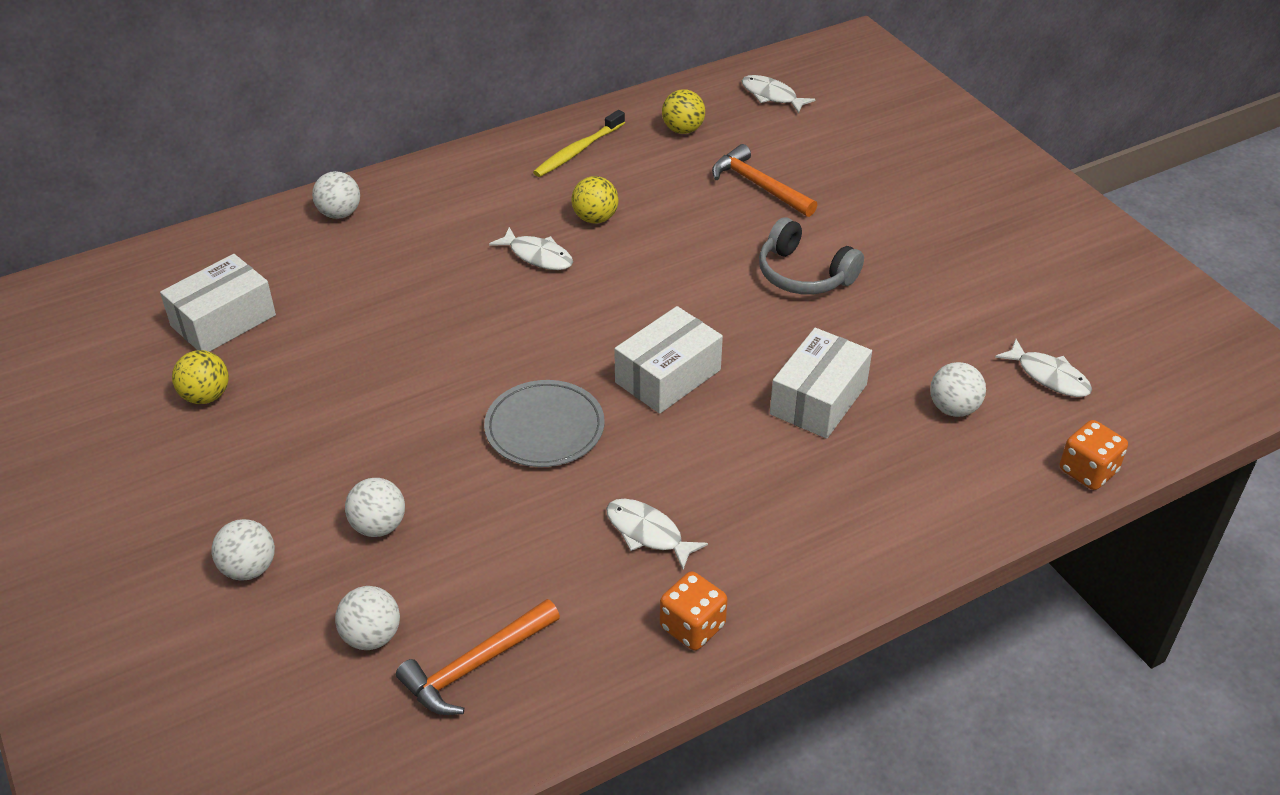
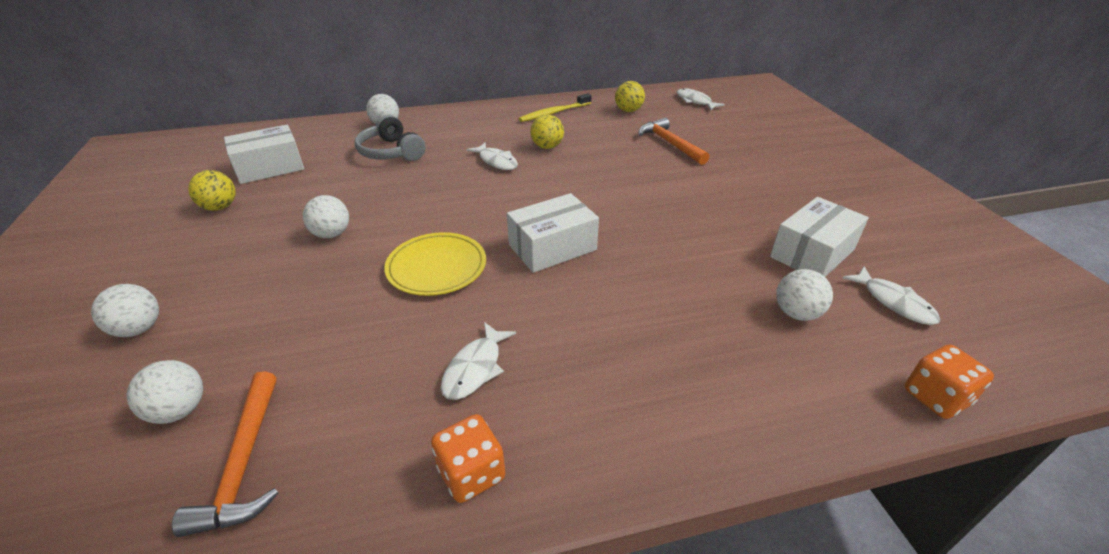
camera: 15 degrees right, 5 degrees down
white ball [345,478,405,537] -> white ball moved to [303,195,349,238]
orange hammer [396,599,560,715] -> orange hammer turned 75 degrees counterclockwise [172,371,279,537]
grey plate [484,380,605,467] -> yellow plate [384,232,486,296]
white fish [606,499,708,569] -> white fish turned 120 degrees counterclockwise [441,322,516,400]
grey headphones [759,217,864,295] -> grey headphones moved to [355,115,425,161]
white box [770,328,872,439] -> white box moved to [770,197,869,277]

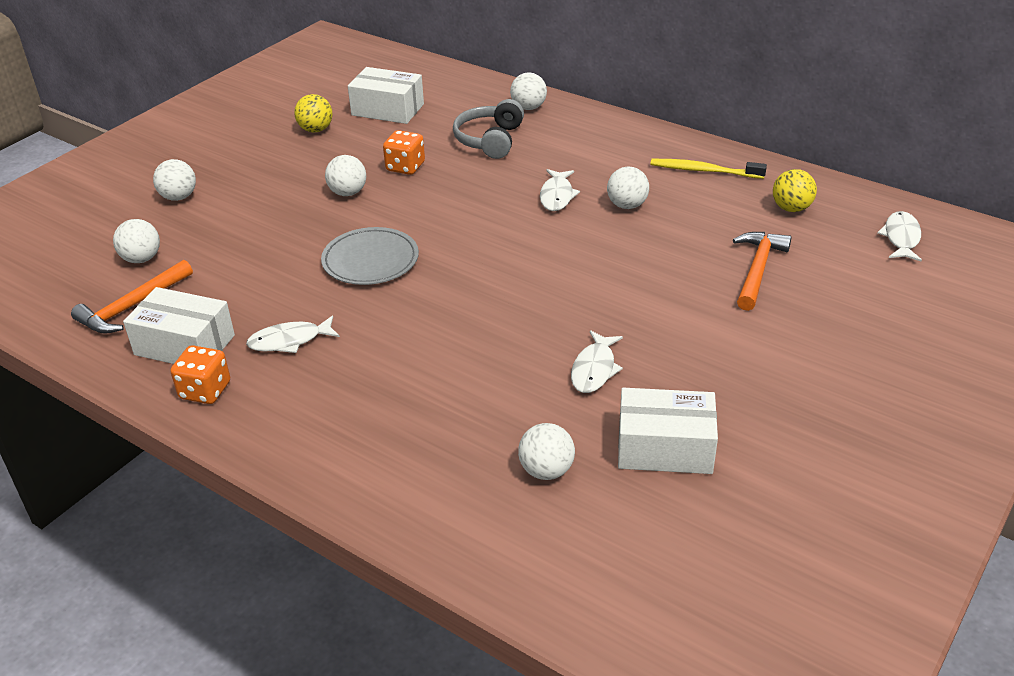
camera: 50 degrees right, 0 degrees up
yellow plate [384,232,486,296] -> grey plate [321,227,419,285]
white box [507,193,599,273] -> white box moved to [123,287,235,364]
yellow ball [530,114,564,149] -> white ball [607,167,649,209]
white fish [843,267,940,325] -> white fish moved to [571,330,623,393]
orange dice [905,344,994,419] -> orange dice moved to [383,130,425,175]

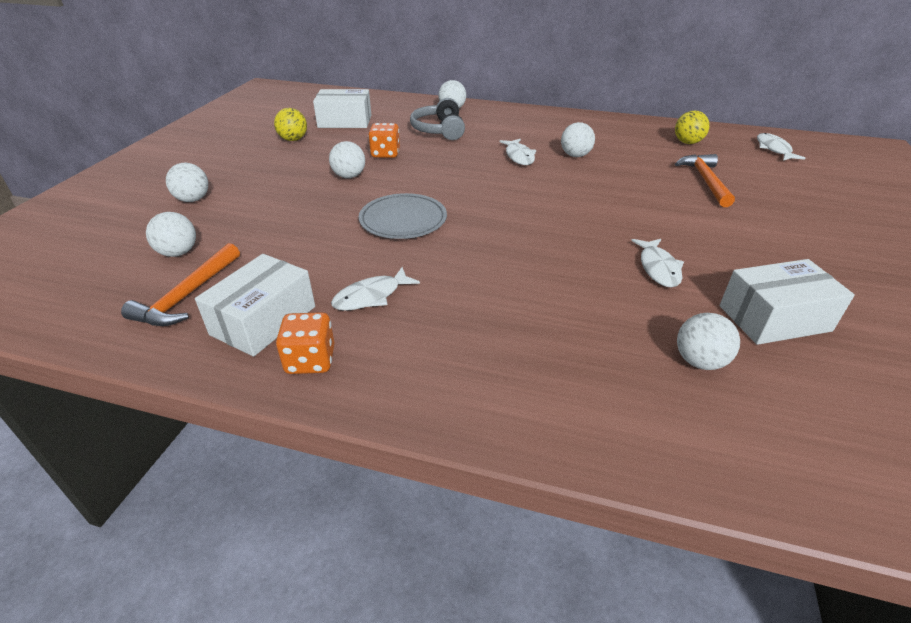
camera: 20 degrees left, 0 degrees up
white box [123,287,235,364] -> white box turned 60 degrees counterclockwise [195,254,315,357]
yellow toothbrush [651,159,767,179] -> none

